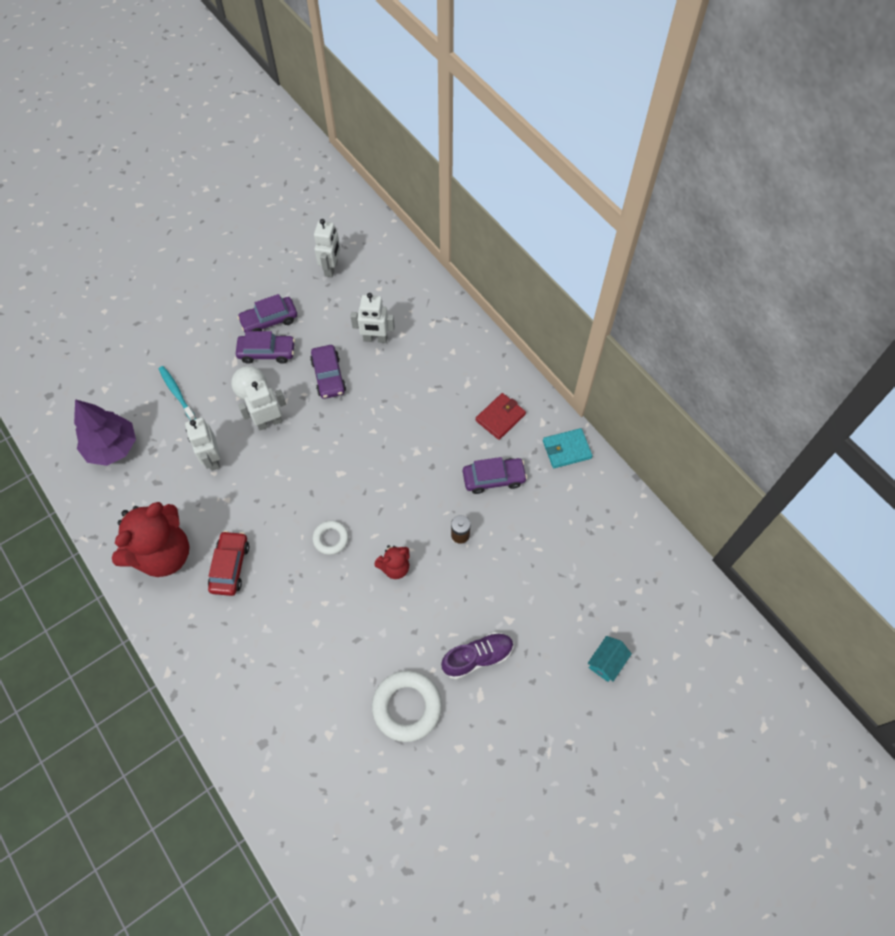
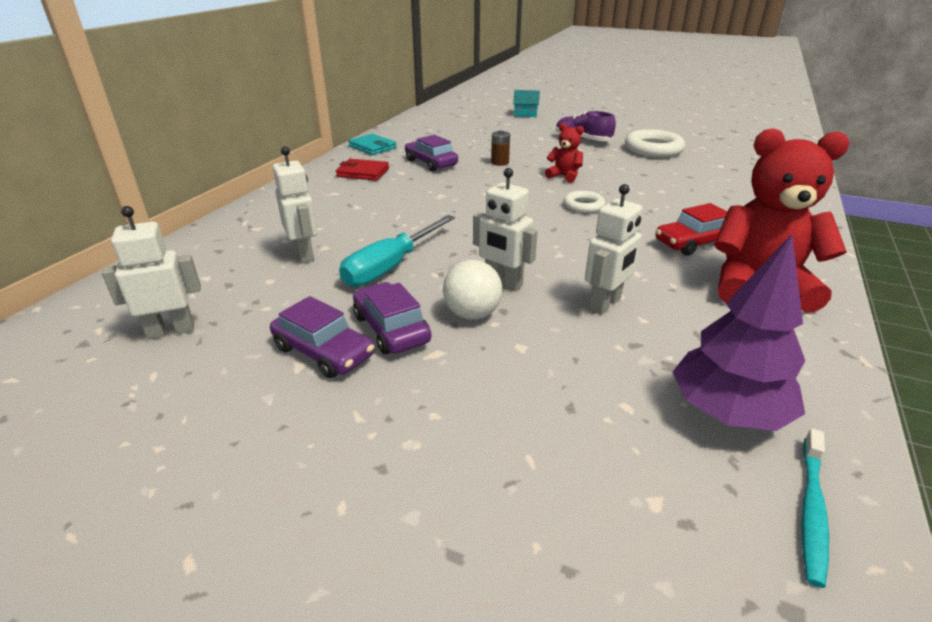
camera: 120 degrees left, 30 degrees down
turquoise toothbrush [159,366,196,420] -> turquoise toothbrush moved to [802,428,829,588]
purple car [310,345,346,399] -> turquoise screwdriver [339,215,455,287]

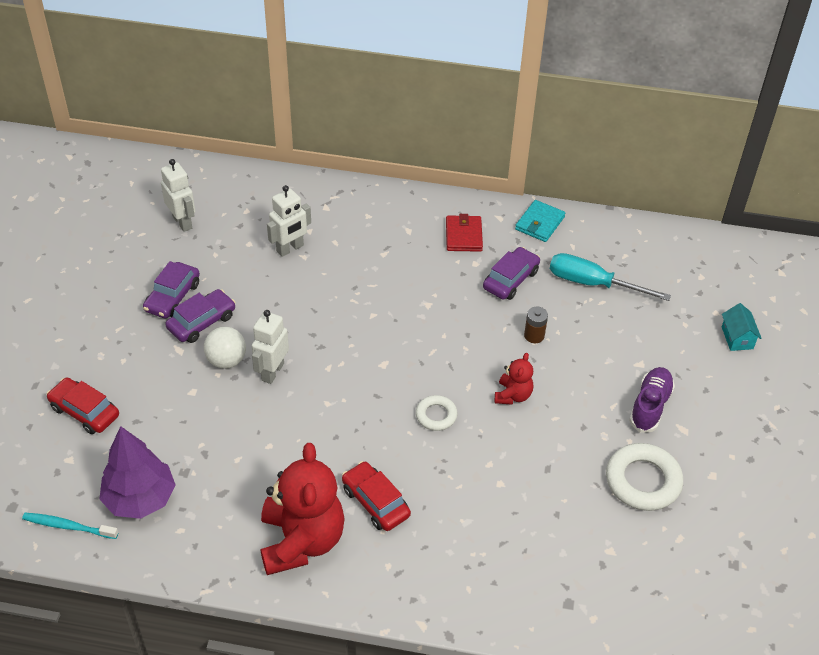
camera: 75 degrees right, 15 degrees up
turquoise screwdriver [339,215,455,287] -> turquoise screwdriver moved to [550,253,671,301]
white robot [585,184,643,315] -> none
none -> red car [47,378,119,434]

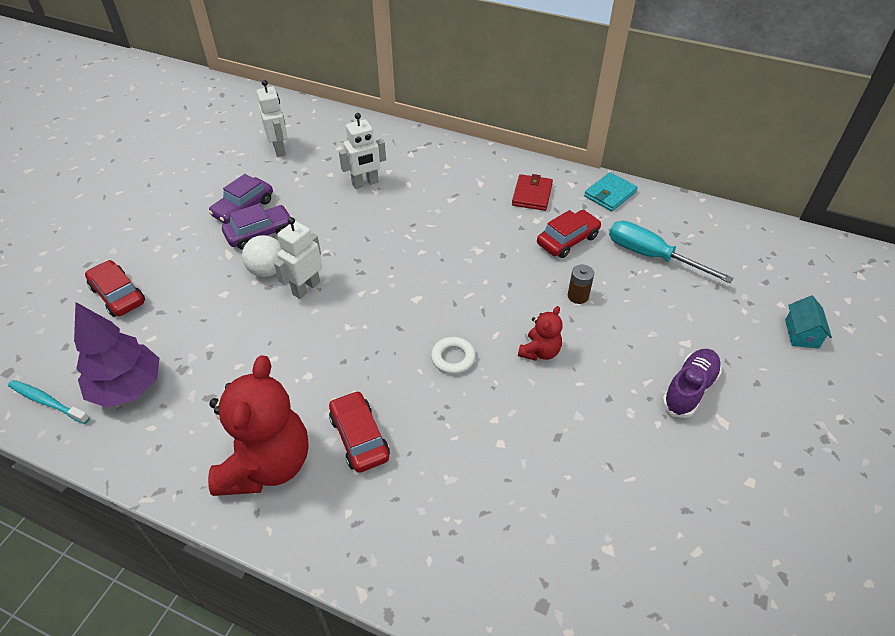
camera: 15 degrees right, 0 degrees up
purple car [483,247,540,300] -> red car [537,210,601,258]
white ring [606,443,683,511] -> none

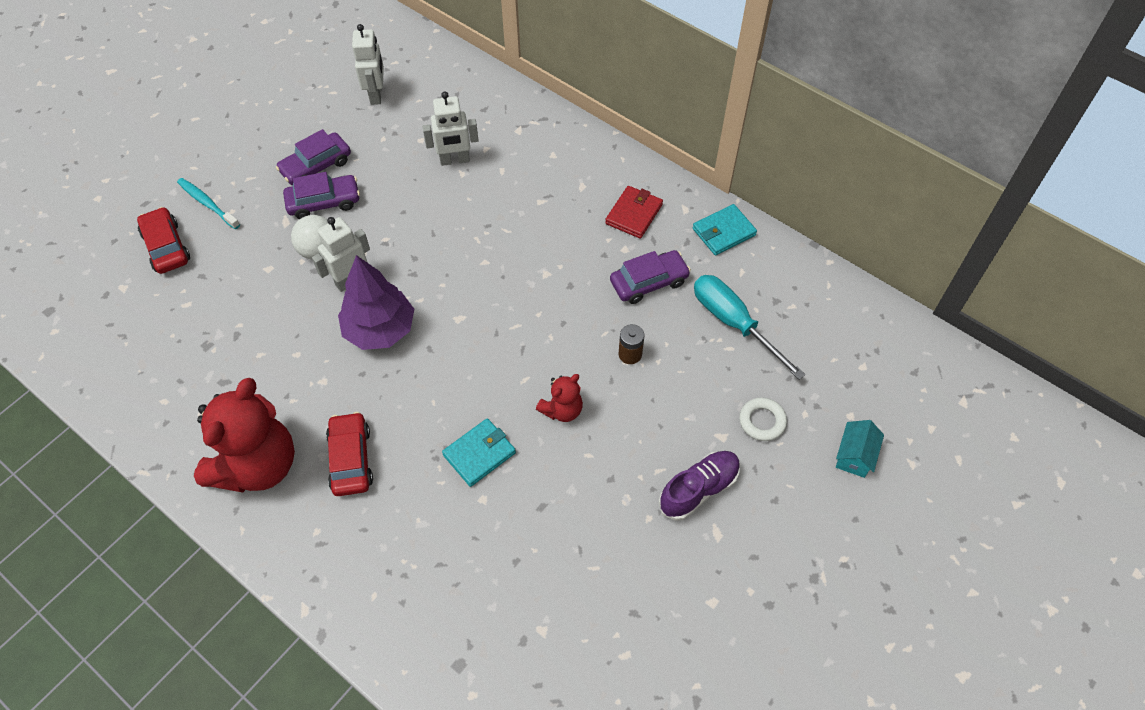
camera: 15 degrees right, 10 degrees up
turquoise toothbrush [8,380,90,424] -> turquoise toothbrush moved to [177,178,240,229]
purple tree [74,302,159,408] -> purple tree moved to [338,255,414,350]
white ring [431,337,475,374] -> white ring moved to [739,397,787,441]
red car [537,210,601,258] -> purple car [610,250,691,304]
none -> turquoise wallet [442,418,516,487]

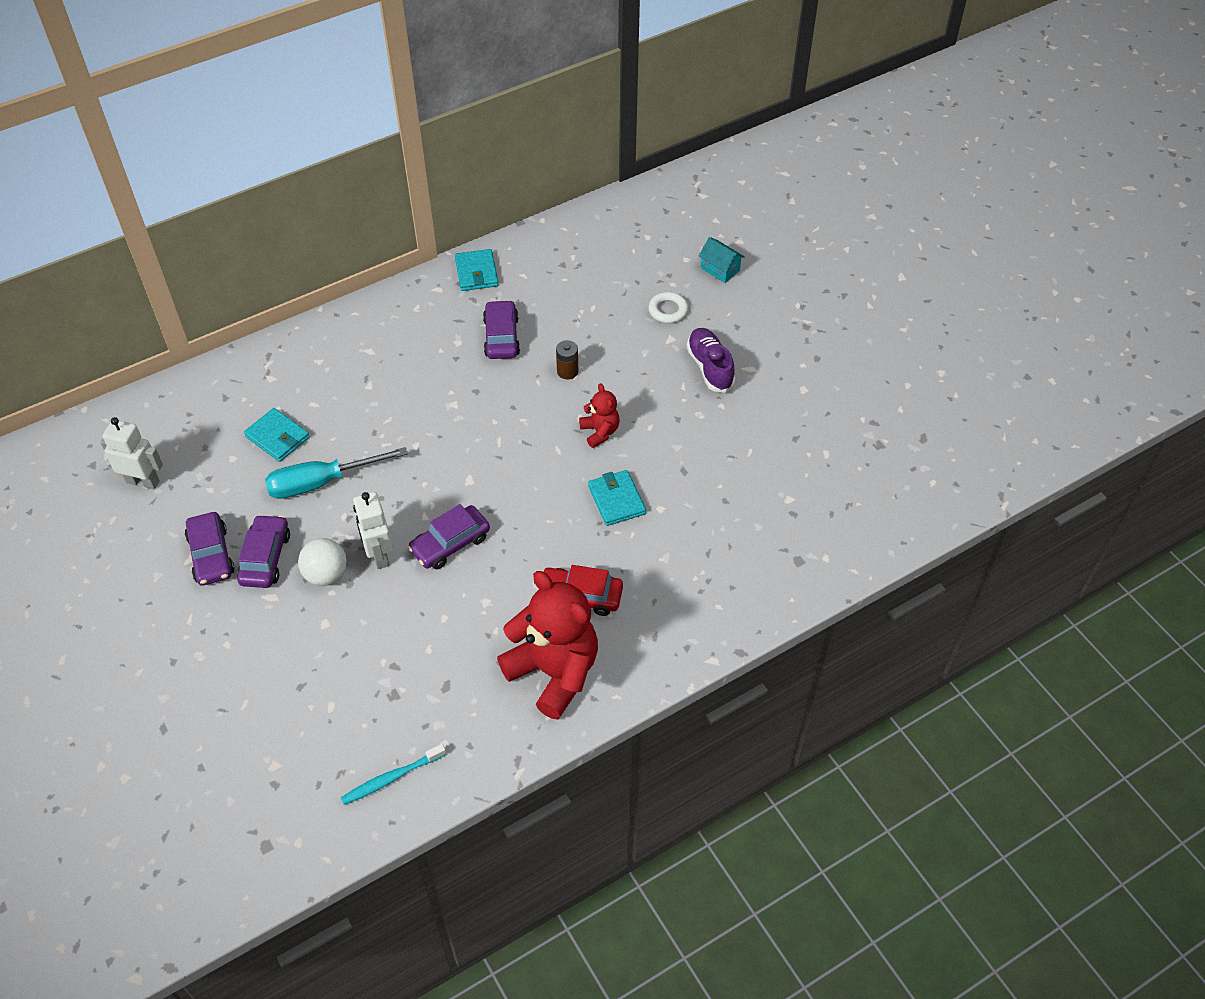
camera: 70 degrees left, 5 degrees down
red car [137,207,190,274] -> none
turquoise toothbrush [177,178,240,229] -> turquoise toothbrush moved to [341,744,446,805]
purple tree [338,255,414,350] -> purple car [408,504,490,569]
white robot [423,91,479,166] -> turquoise wallet [244,408,310,462]
red wallet [605,186,663,239] -> none
turquoise screwdriver [694,275,806,380] -> turquoise screwdriver moved to [265,447,408,499]

